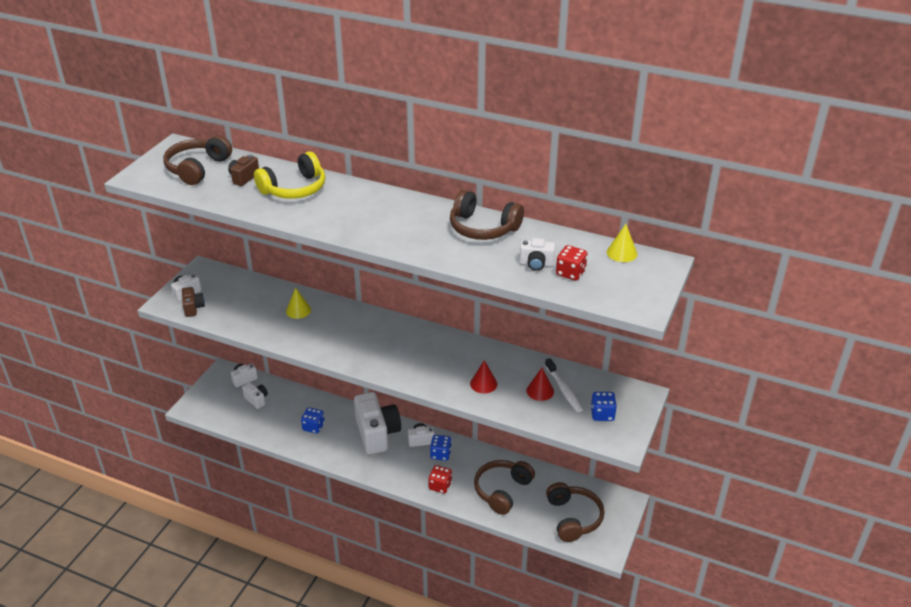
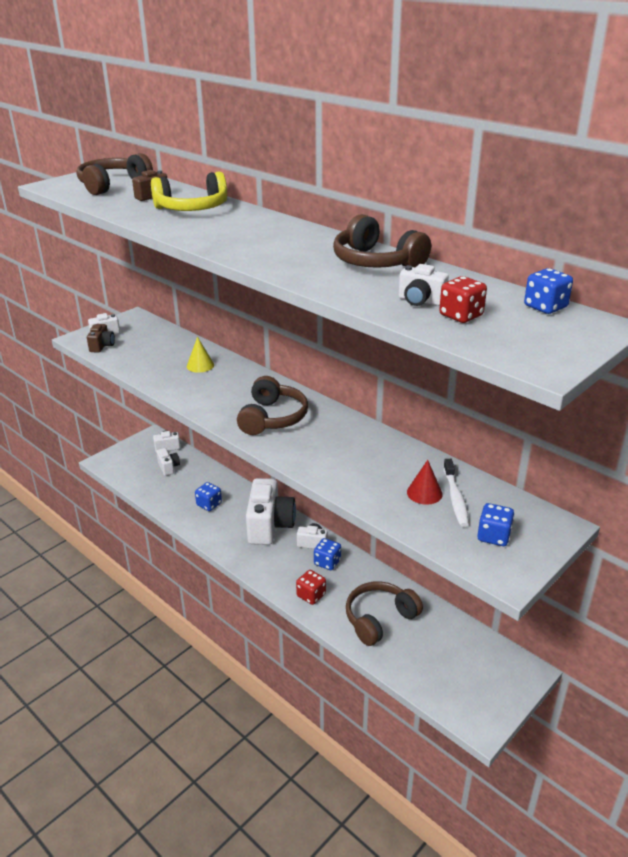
camera: 20 degrees right, 5 degrees down
red cone [470,360,497,393] -> none
brown headphones [546,482,605,542] -> brown headphones moved to [237,376,308,435]
yellow cone [607,224,637,262] -> blue dice [524,268,573,314]

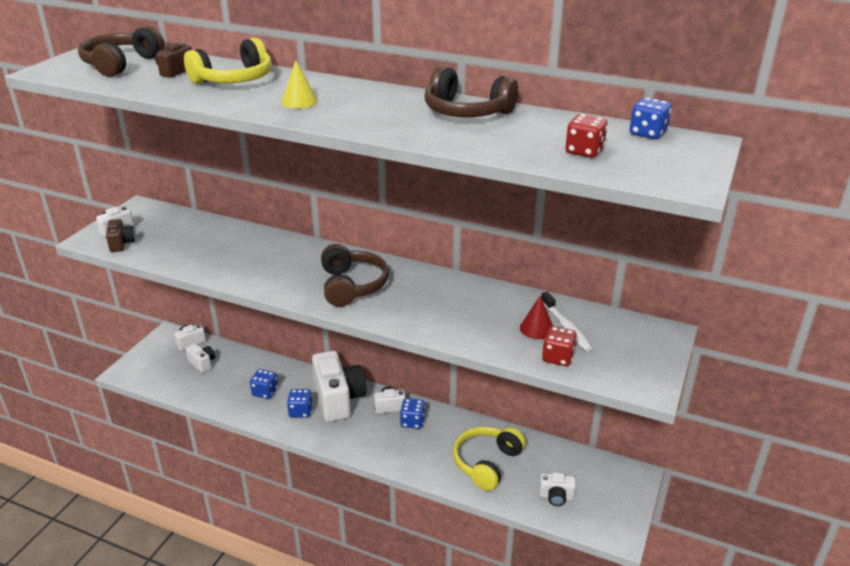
camera: 20 degrees left, 0 degrees up
yellow cone [187,337,214,373] -> yellow cone moved to [281,60,318,109]
red dice [296,570,326,605] -> red dice moved to [542,326,577,366]
brown headphones [346,582,423,646] -> yellow headphones [453,426,526,491]
white camera [399,264,449,306] -> white camera moved to [539,472,576,506]
blue dice [477,503,514,546] -> blue dice moved to [287,389,313,418]

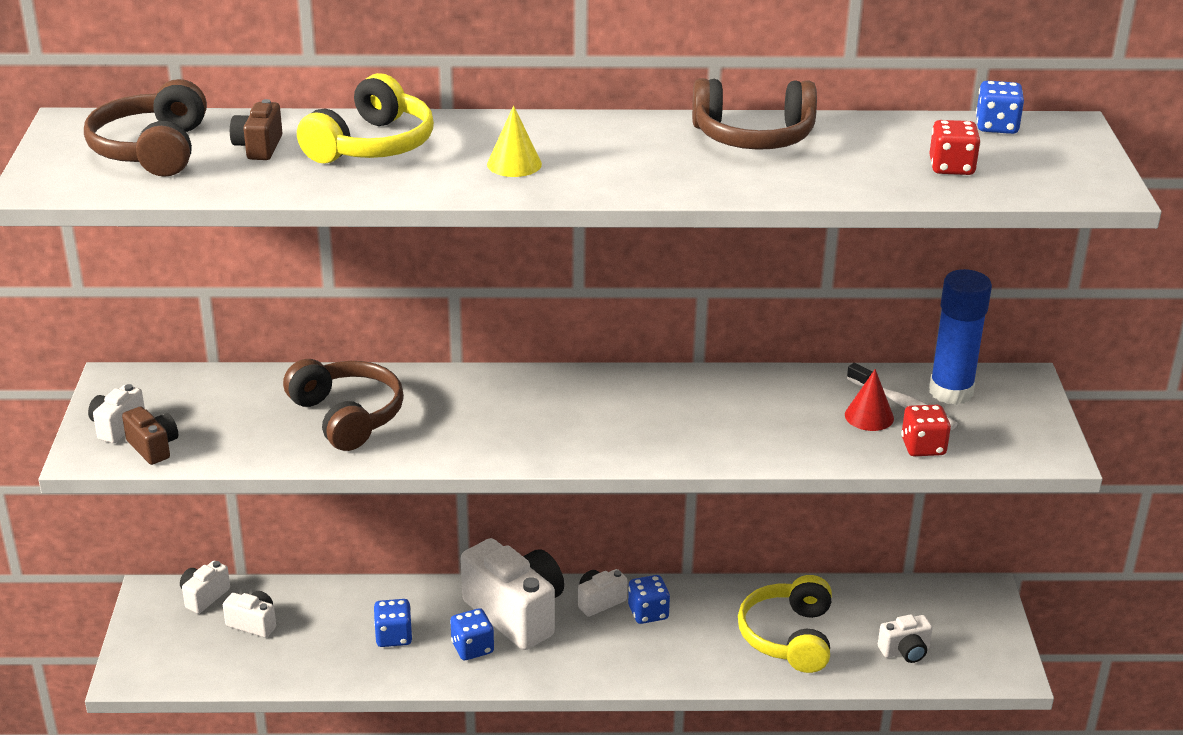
camera: 25 degrees left, 0 degrees up
brown headphones [321,244,389,307] -> brown headphones moved to [283,359,404,451]
none -> blue glue stick [929,269,992,405]

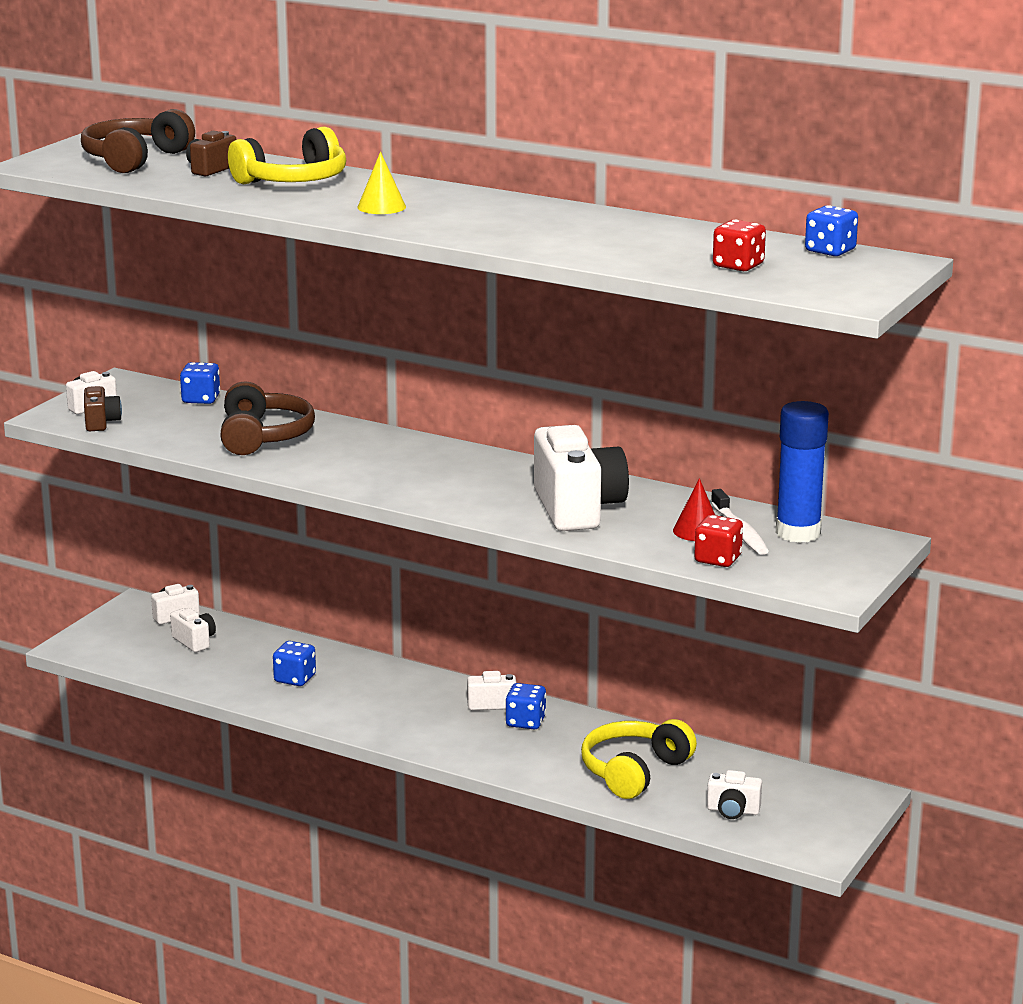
camera: 30 degrees right, 10 degrees down
blue dice [450,608,494,660] -> blue dice moved to [180,362,220,404]
white camera [461,538,564,650] -> white camera moved to [534,425,629,531]
brown headphones [692,78,817,150] -> none

